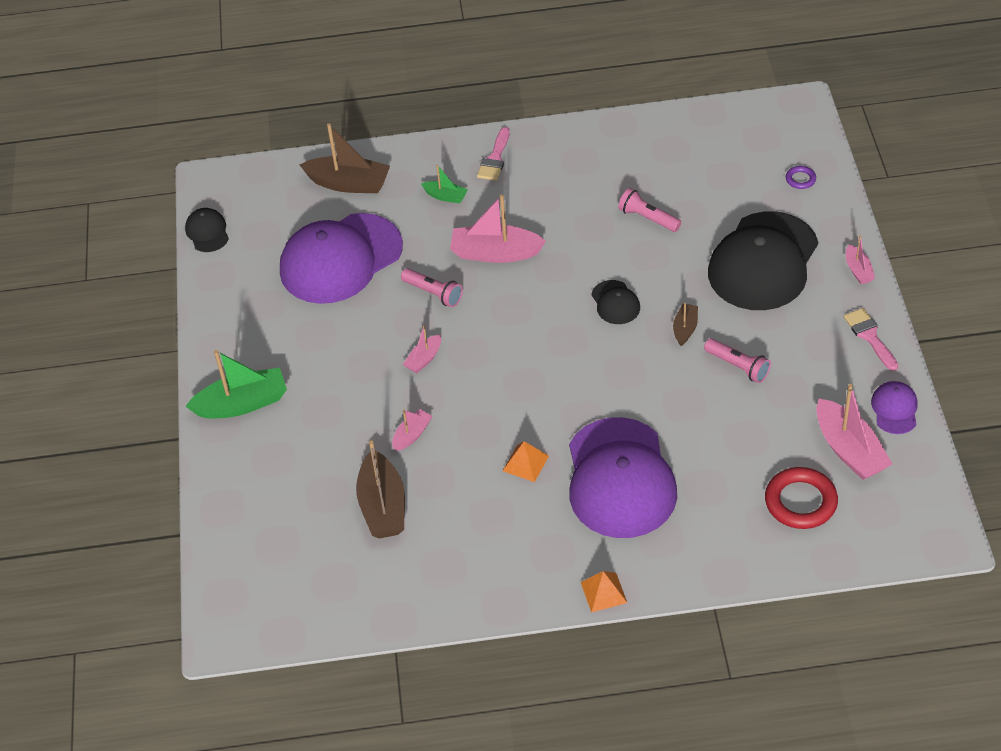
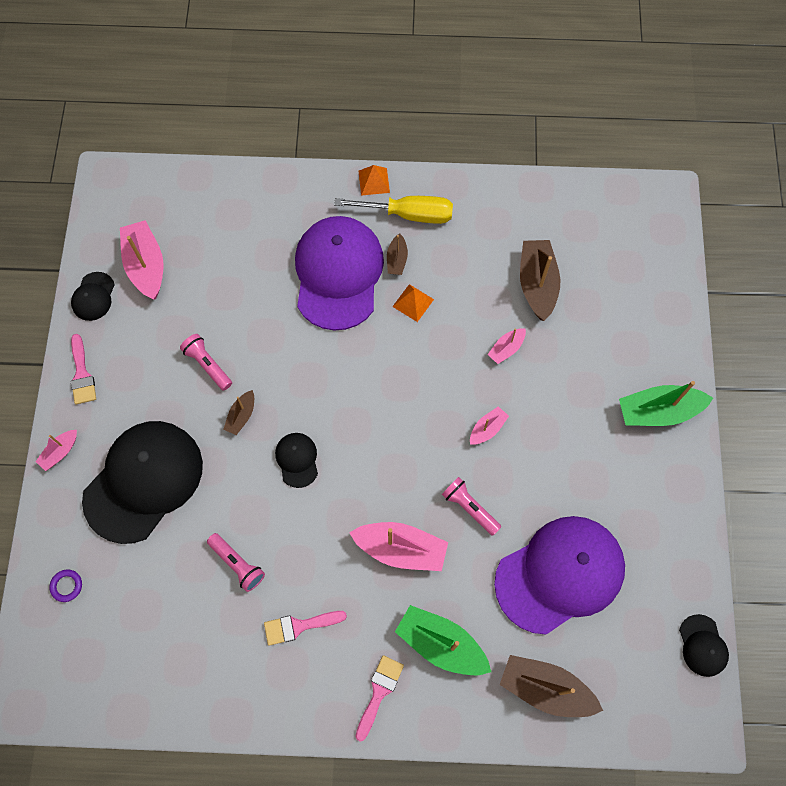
camera: 175 degrees left, 20 degrees up
green boat [421,165,468,203] -> green boat [395,605,491,675], size x1.90
red ring [765,467,838,529] -> none
pink boat [846,235,875,284] -> pink boat turned 135 degrees counterclockwise [35,430,77,471]
purple cap [871,381,918,434] -> black cap [71,272,115,321]
none -> pink brush [264,611,347,646]
none -> yellow screwdriver [334,196,453,224]
none -> brown boat [387,233,408,275]

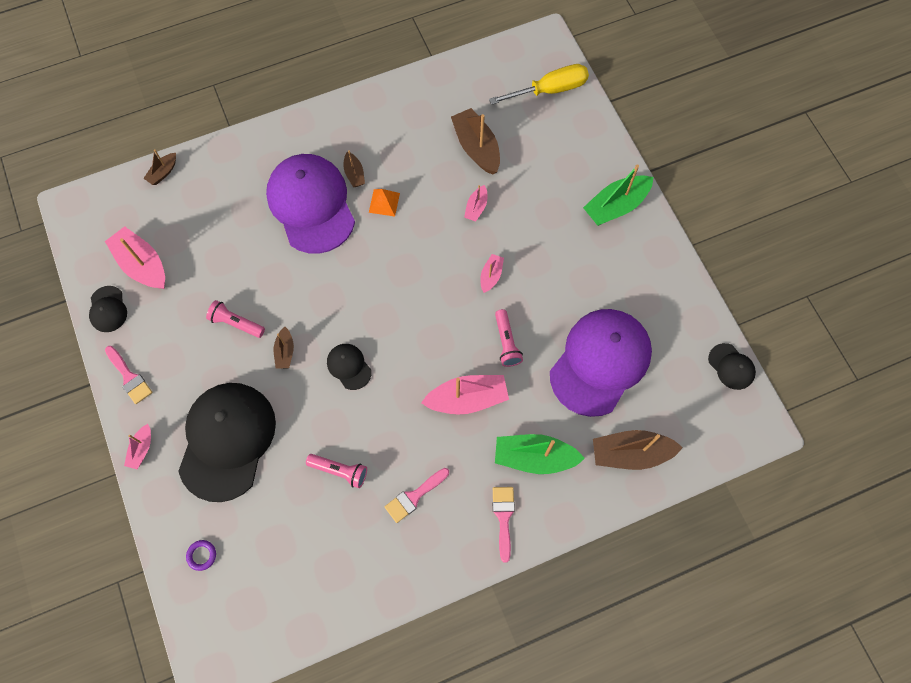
camera: 25 degrees left, 0 degrees up
yellow screwdriver [334,196,453,224] -> yellow screwdriver moved to [489,64,589,105]
orange pyramid [359,165,390,196] -> none
pink flashlight [442,477,501,536] -> pink flashlight turned 120 degrees counterclockwise [495,309,523,367]
none -> brown boat [143,149,176,185]

